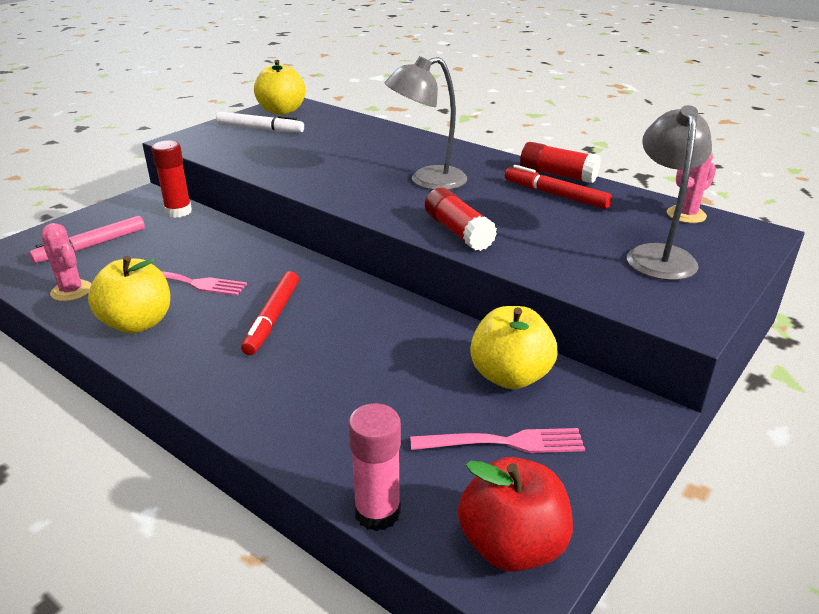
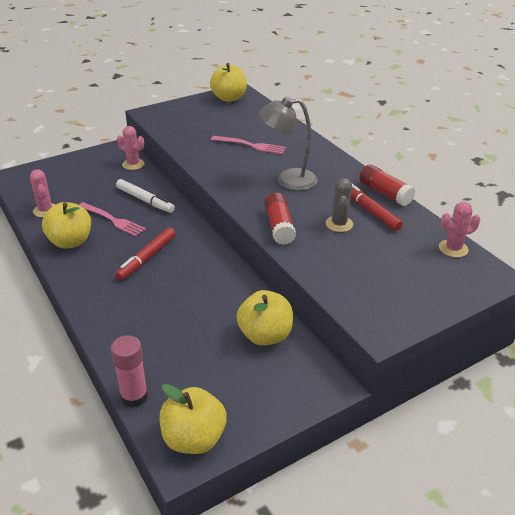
camera: 20 degrees right, 5 degrees up
pink marker [29,216,145,263] -> none
red glue stick [151,141,192,218] -> pink cactus [117,126,144,170]
white marker [216,112,304,133] -> white marker moved to [116,179,175,213]
pink fork [410,428,585,453] -> pink fork moved to [211,136,286,154]
red apple [458,457,573,572] -> yellow apple [160,384,227,454]
grey lamp [627,105,712,280] -> none
none -> grey cactus [326,178,353,232]

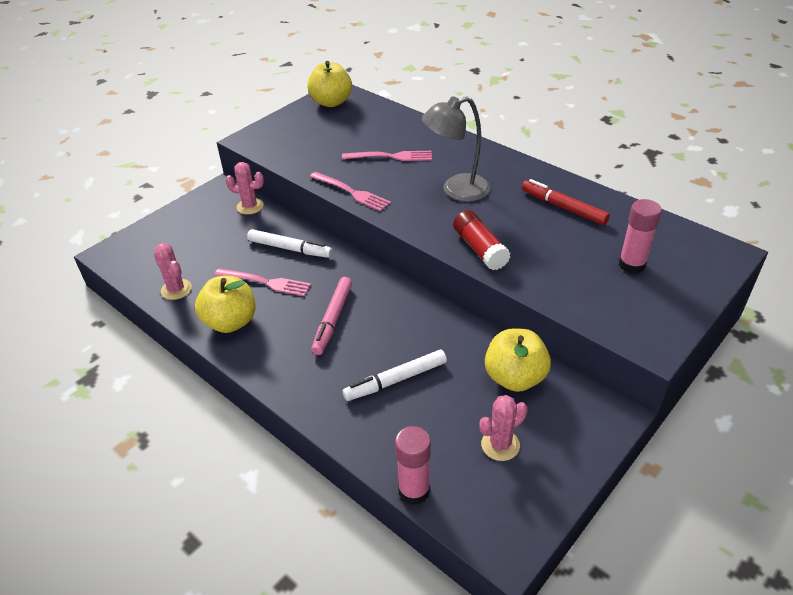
camera: 15 degrees left, 5 degrees up
red marker [115,227,176,280] -> pink marker [311,277,352,355]
yellow apple [160,384,227,454] -> none
grey cactus [326,178,353,232] -> none
red glue stick [359,164,416,206] -> none
pink cactus [439,202,480,258] -> pink cactus moved to [480,395,528,461]
none -> pink fork [310,172,391,211]
none -> white marker [343,350,447,401]
none -> pink glue stick [619,199,662,274]

